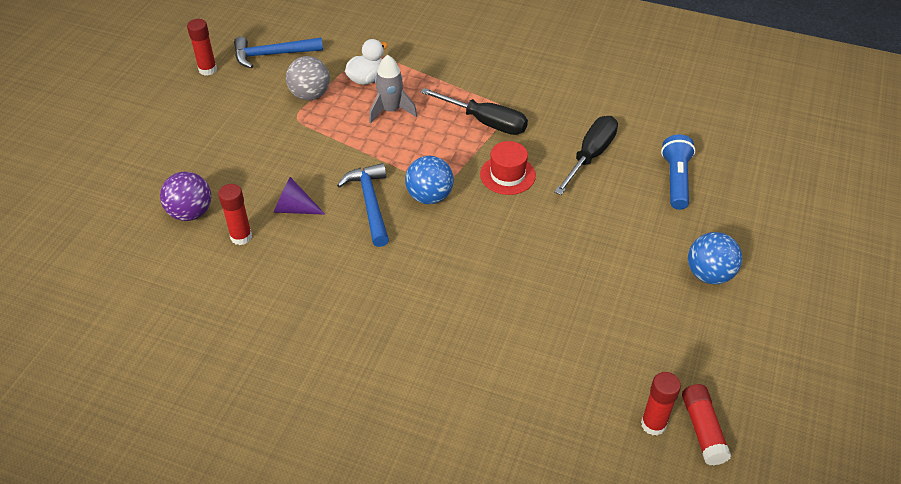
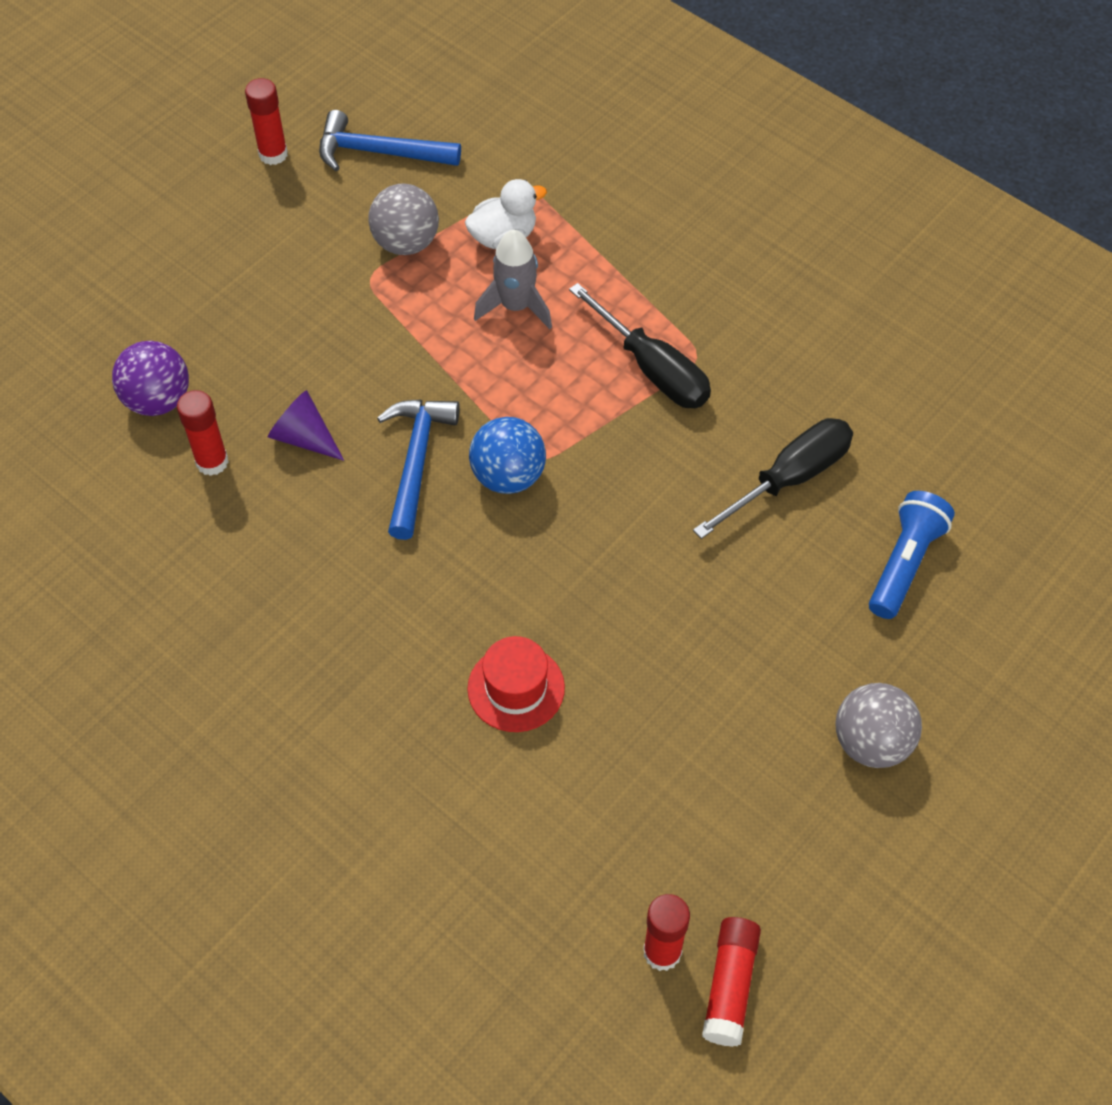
camera: 20 degrees right, 10 degrees up
red hat [480,141,536,195] -> red hat moved to [467,636,565,732]
blue ball [688,232,742,284] -> grey ball [835,683,922,768]

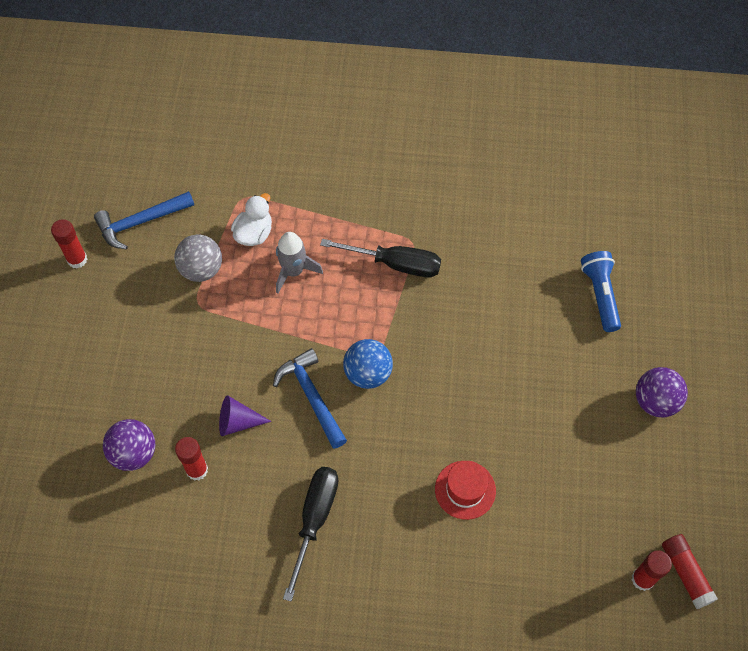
camera: 35 degrees left, 5 degrees up
black screwdriver [693,418,853,539] -> black screwdriver moved to [283,467,338,602]
grey ball [835,683,922,768] -> purple ball [636,367,688,418]

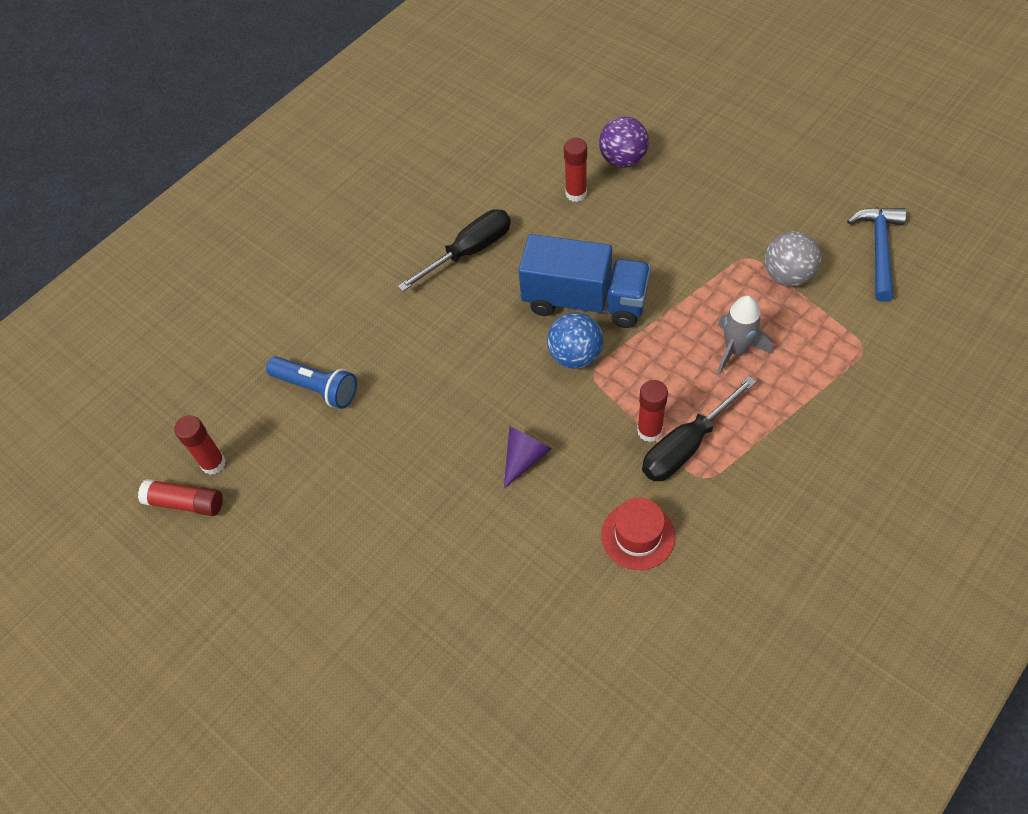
camera: 130 degrees right, 5 degrees down
red glue stick [51,219,87,268] -> red glue stick moved to [637,380,668,442]
purple cone [219,395,272,436] -> purple cone moved to [504,426,552,488]
white duck [231,193,272,246] -> none
blue hammer [273,348,347,449] -> blue truck [518,234,651,328]
black screwdriver [283,467,338,602] -> black screwdriver turned 90 degrees counterclockwise [398,209,511,292]
red hat [435,461,496,520] -> red hat moved to [601,498,675,570]
blue flashlight [581,251,621,332] -> blue flashlight moved to [266,356,357,409]
purple ball [636,367,688,418] -> none

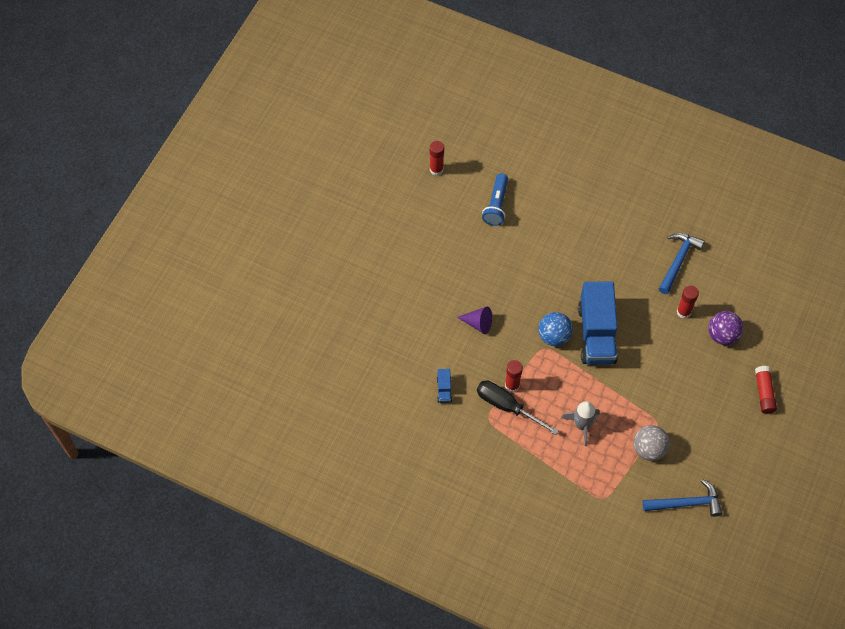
camera: 70 degrees right, 5 degrees up
red glue stick [138,479,223,516] -> red glue stick moved to [755,366,777,414]
black screwdriver [398,209,511,292] -> none
red hat [601,498,675,570] -> blue truck [437,369,452,403]
none -> blue hammer [659,233,705,294]

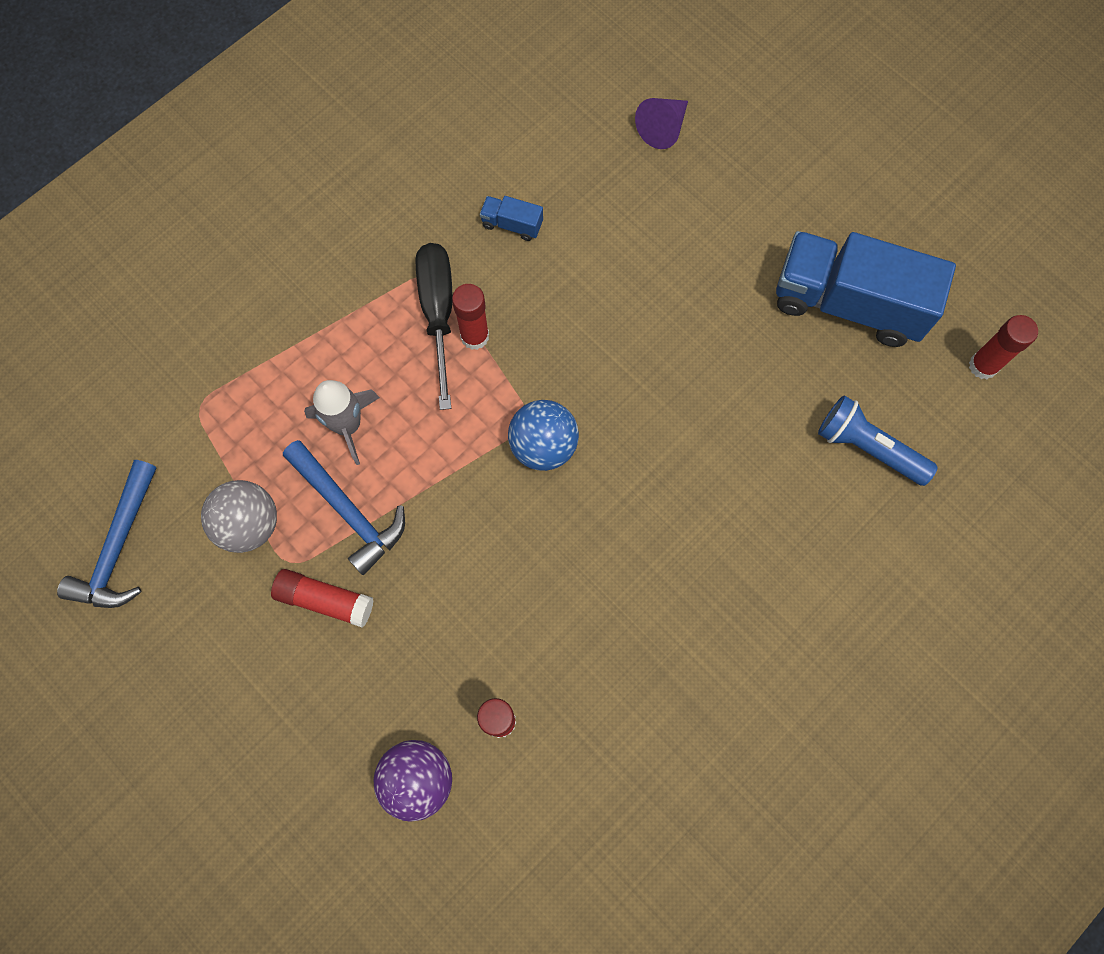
camera: 110 degrees right, 10 degrees up
purple cone [457,306,492,334] -> purple cone moved to [635,98,688,149]
black screwdriver [477,381,559,435] -> black screwdriver turned 60 degrees counterclockwise [416,243,452,410]
blue truck [578,281,618,365] -> blue truck moved to [776,231,956,347]
blue hammer [659,233,705,294] -> blue hammer moved to [283,440,405,575]
red glue stick [755,366,777,414] -> red glue stick moved to [271,569,373,628]

